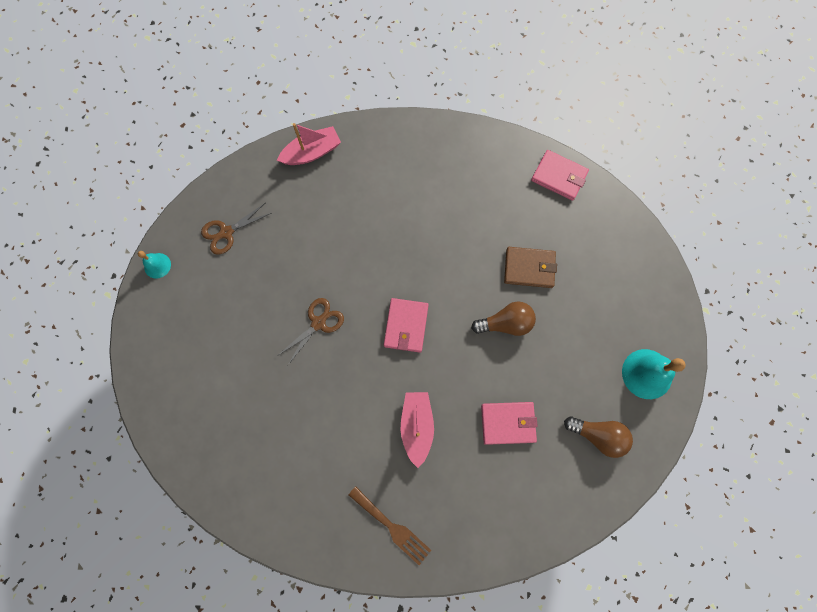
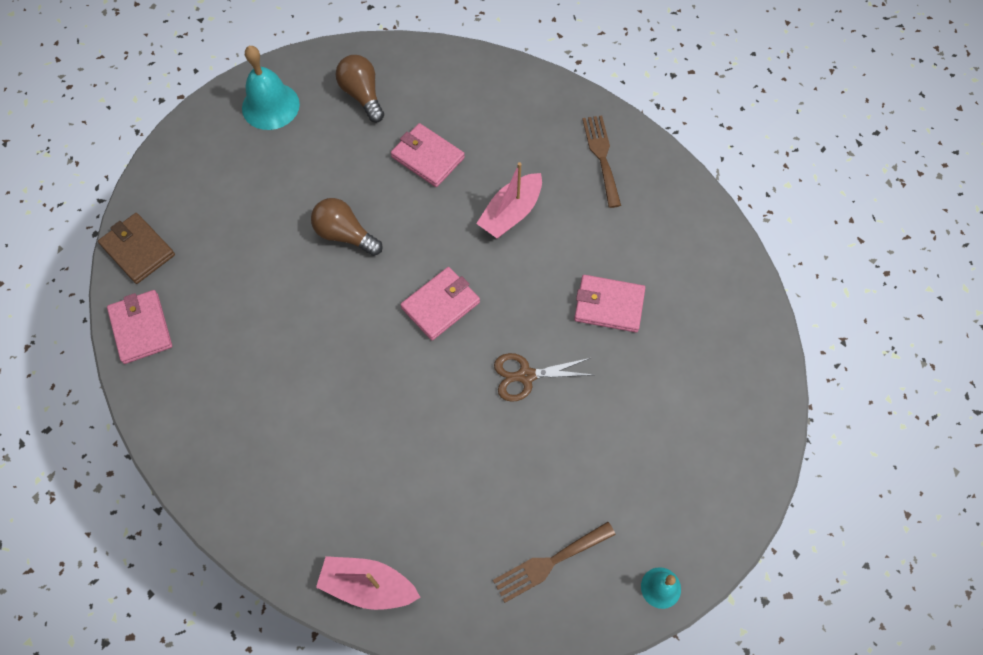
camera: 140 degrees left, 10 degrees down
brown scissors [201,203,271,255] -> brown fork [493,522,616,603]
brown wallet [504,247,557,288] -> brown wallet moved to [98,213,175,284]
none -> pink wallet [574,275,645,333]

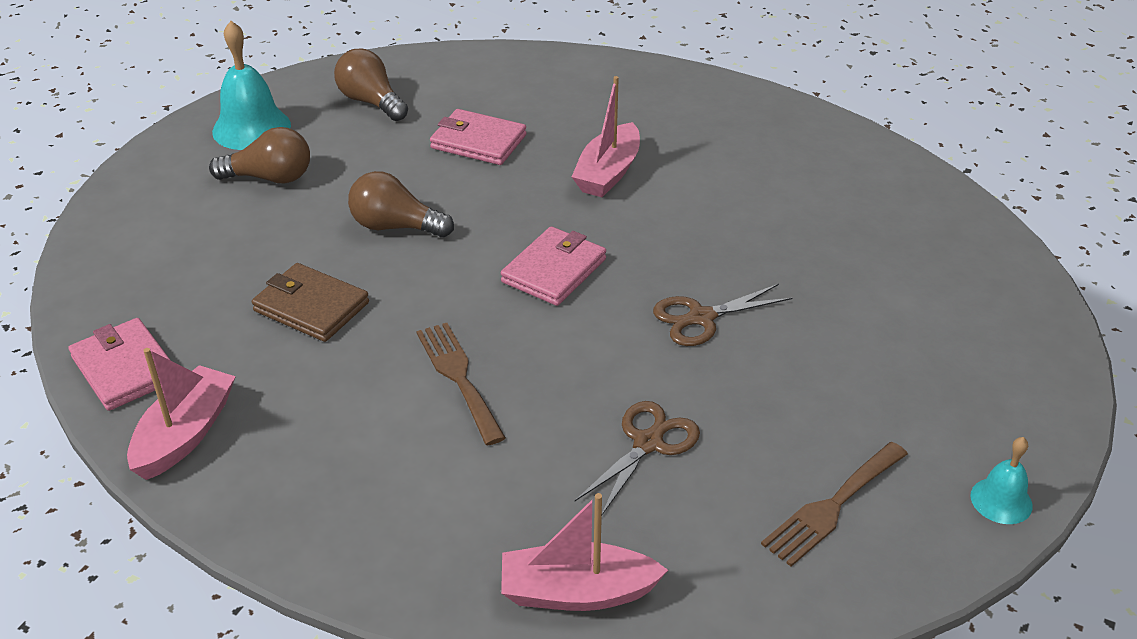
camera: 15 degrees left, 25 degrees down
brown wallet [98,213,175,284] -> brown wallet moved to [252,263,369,342]
pink wallet [574,275,645,333] -> none
brown fork [582,115,621,208] -> brown fork moved to [416,323,506,445]
none -> pink boat [127,348,236,480]
none -> brown light bulb [209,127,310,184]
none -> brown scissors [575,401,700,515]

